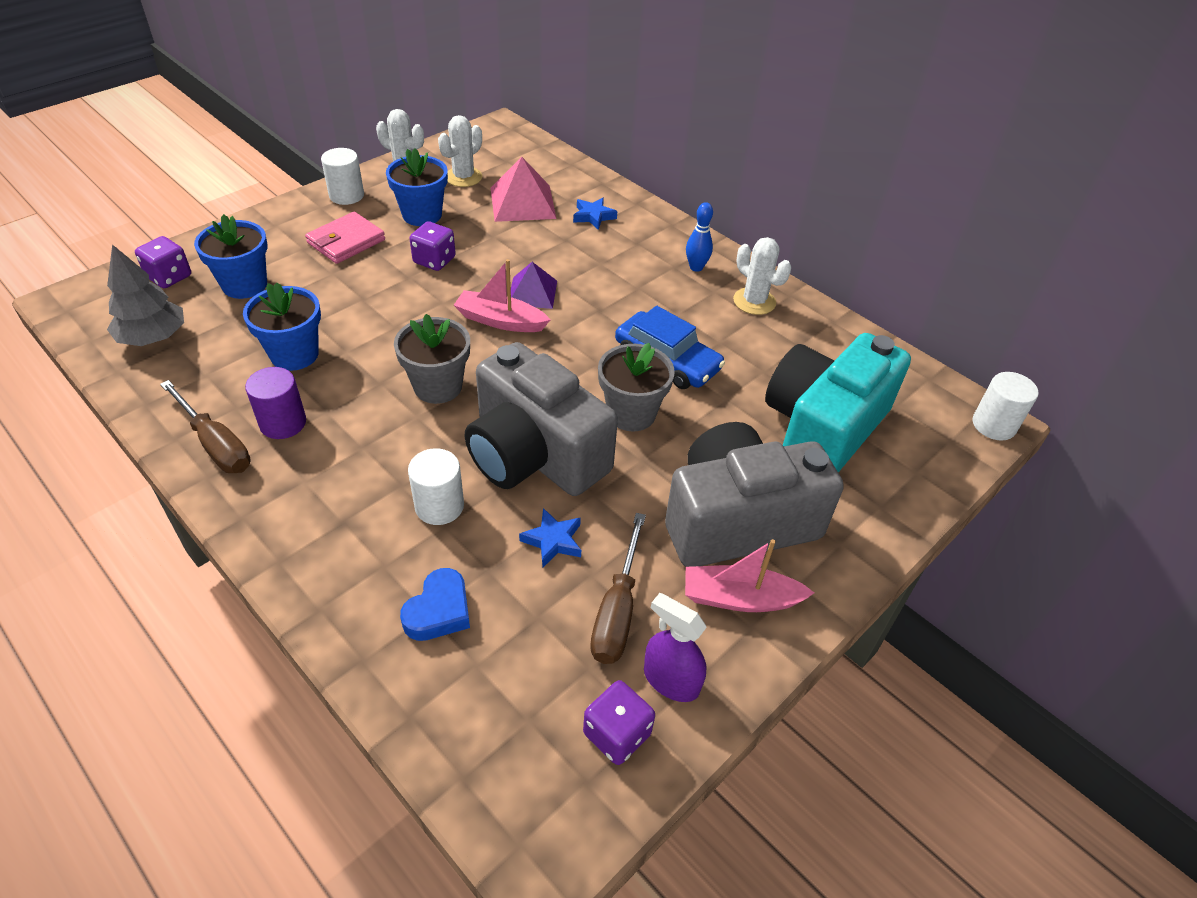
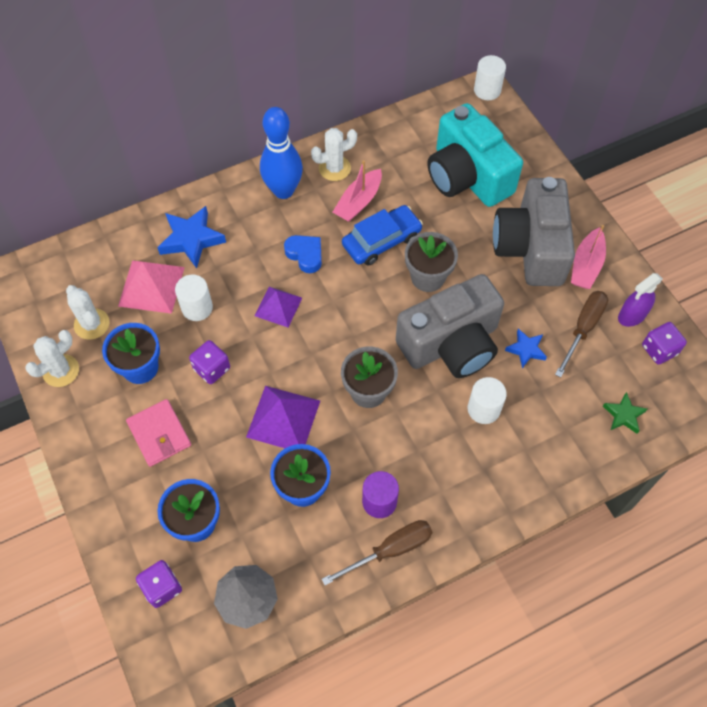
camera: 70 degrees left, 15 degrees up
white cylinder [321,148,364,205] -> white cylinder moved to [175,275,213,321]
blue heart [400,568,470,641] -> blue heart moved to [284,235,322,273]
pink boat [454,259,550,332] -> pink boat moved to [333,160,382,222]
blue star [573,198,617,230] -> blue star [157,206,226,268], size x1.73
brown screwdriver [590,513,646,664] -> brown screwdriver turned 90 degrees counterclockwise [555,291,608,377]
blue bowling pin [686,202,713,272] -> blue bowling pin [260,107,303,199], size x1.99
none -> purple pyramid [246,386,320,448]
none -> green star [603,392,647,434]

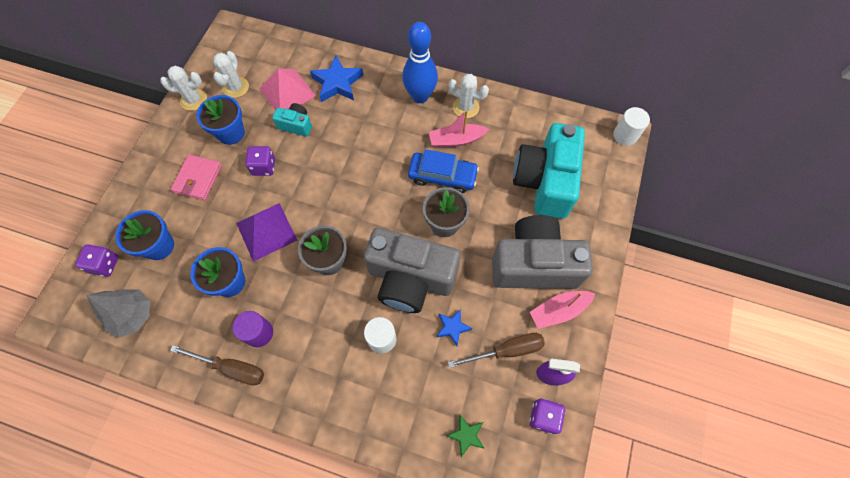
camera: 45 degrees right, 5 degrees up
white cylinder [175,275,213,321] -> turquoise camera [272,103,312,137]
purple pyramid [255,287,302,327] -> none
blue heart [284,235,322,273] -> none
grey camera [493,177,575,286] -> grey camera turned 45 degrees clockwise [492,215,593,289]

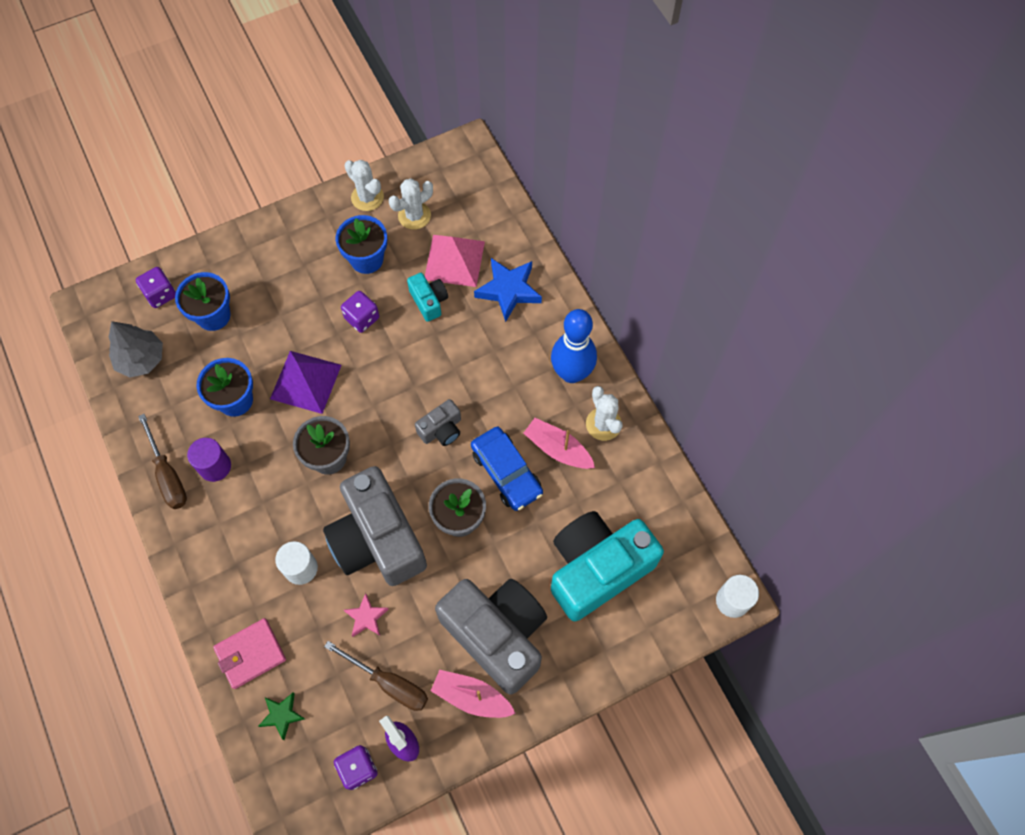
camera: 45 degrees right, 0 degrees up
pink wallet [171,155,222,200] -> pink wallet moved to [213,618,286,689]
blue star [436,309,473,346] -> pink star [344,593,389,637]
none -> grey camera [415,399,461,446]

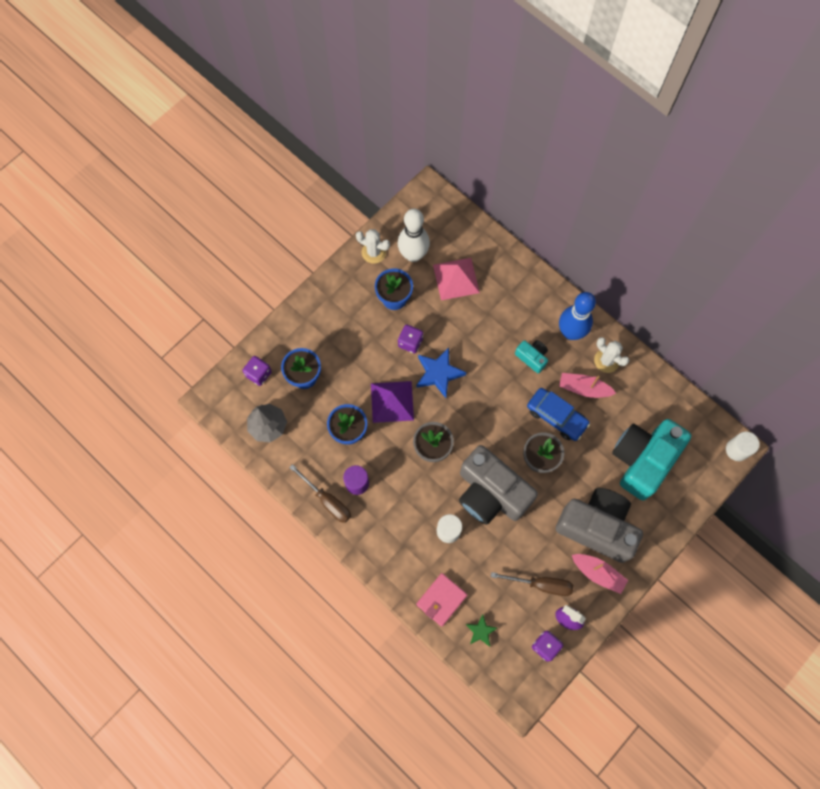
camera: 20 degrees left, 5 degrees up
pink star [344,593,389,637] -> none
white cactus [389,178,433,230] -> white bowling pin [398,209,430,262]
turquoise camera [407,273,448,322] -> turquoise camera moved to [515,340,548,373]
grey camera [415,399,461,446] -> none
pink boat [431,670,516,718] -> pink boat turned 150 degrees counterclockwise [572,554,628,594]
blue star [474,258,542,322] -> blue star moved to [416,347,466,398]

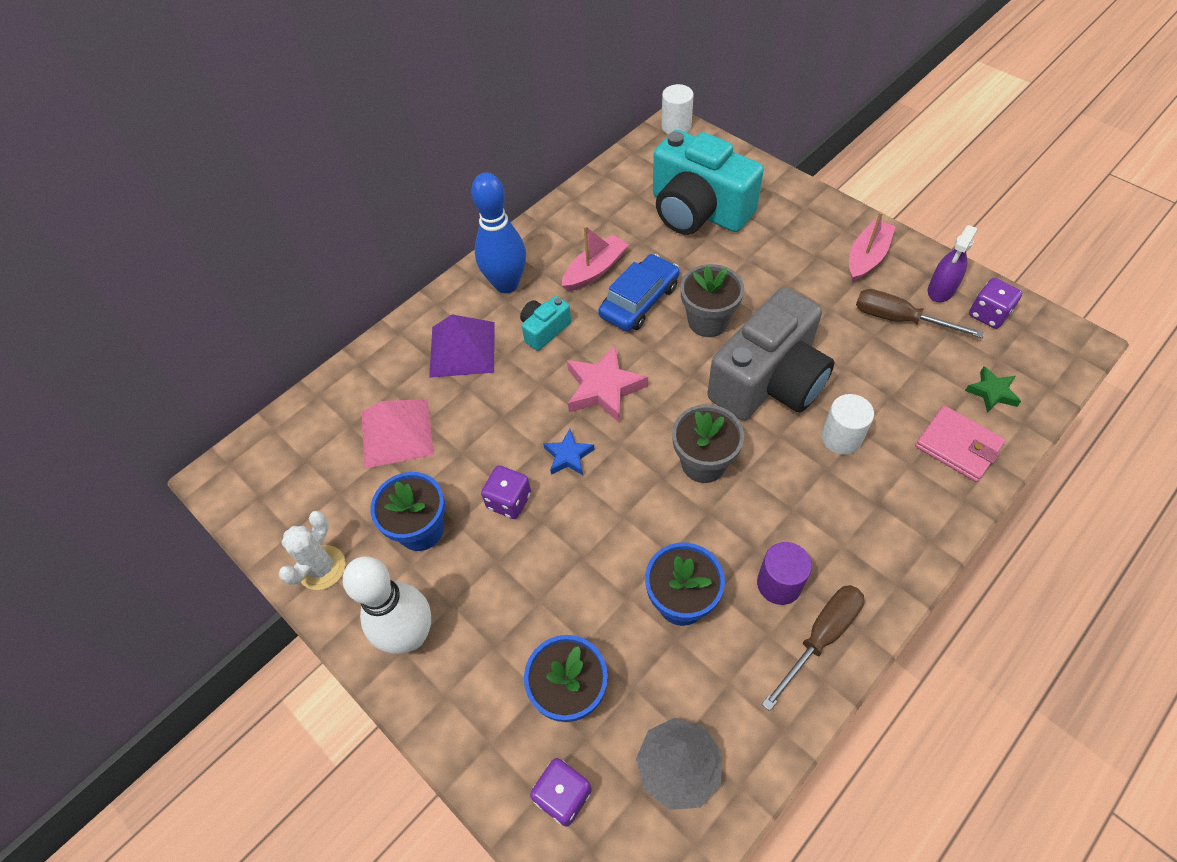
camera: 85 degrees left, 15 degrees down
purple pyramid [371,381,414,423] -> purple pyramid moved to [429,314,495,378]
white bowling pin [398,209,430,262] -> white bowling pin moved to [343,556,431,654]
blue star [416,347,466,398] -> blue star [543,429,595,475], size x0.58
brown screwdriver [491,572,573,596] -> brown screwdriver turned 75 degrees counterclockwise [856,289,984,338]
grey camera [556,488,643,563] -> none
pink boat [559,373,616,398] -> pink boat turned 150 degrees counterclockwise [561,226,628,291]
white cactus [594,337,629,373] -> none
none -> pink star [567,346,648,423]

